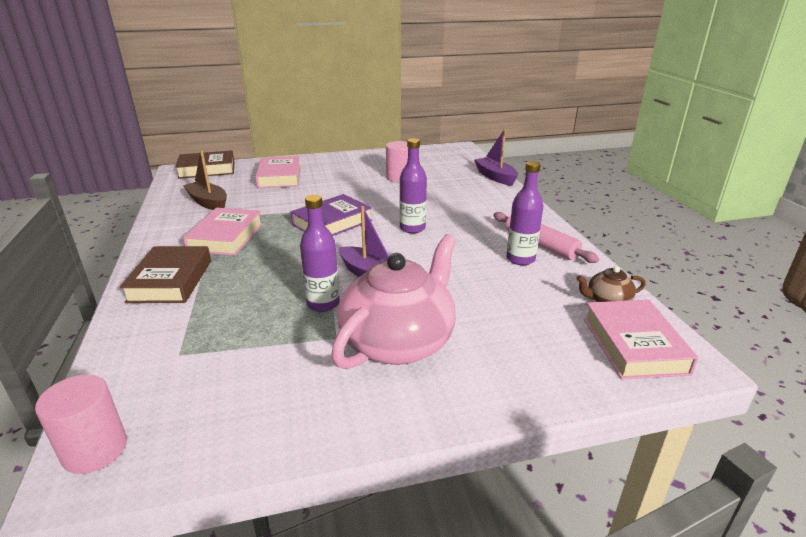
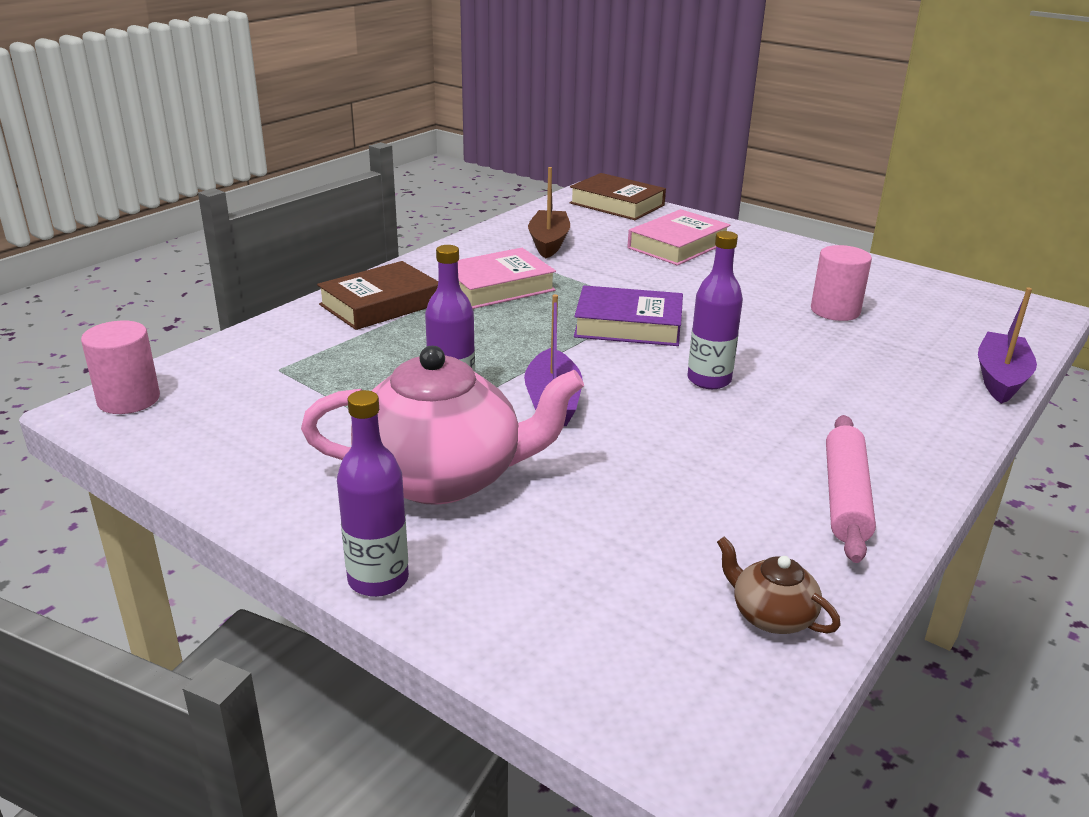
camera: 50 degrees right, 0 degrees up
purple bottle [506,161,543,265] -> purple bottle moved to [337,390,409,597]
pink book [583,300,698,379] -> none

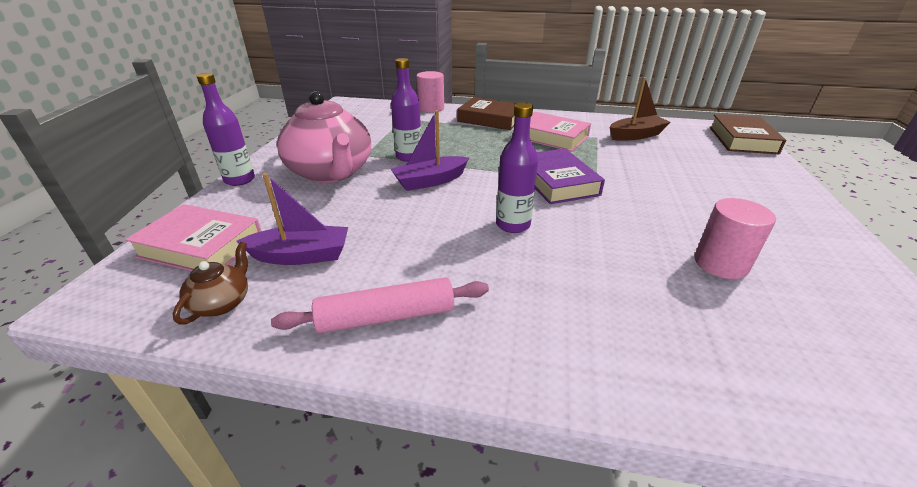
camera: 65 degrees right, 5 degrees up
pink cylinder [81,321,160,414] -> pink cylinder moved to [416,71,444,113]
pink book [627,209,730,266] -> pink book moved to [125,204,261,271]
purple boat [978,287,1037,404] -> purple boat moved to [237,173,348,265]

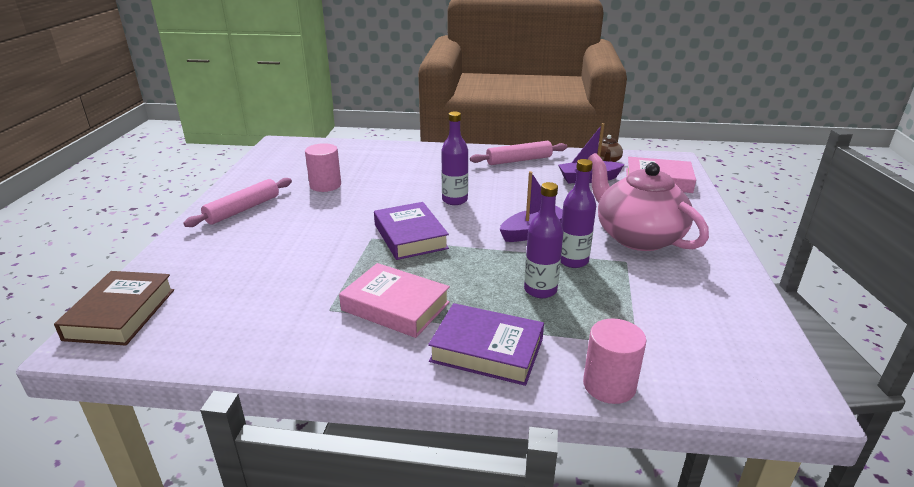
camera: 175 degrees right, 5 degrees down
purple bottle [197,73,255,186] -> purple bottle moved to [524,182,564,298]
brown book [457,97,516,130] -> purple book [428,303,544,386]
brown boat [610,77,670,141] -> none
none -> pink rolling pin [183,178,292,227]

